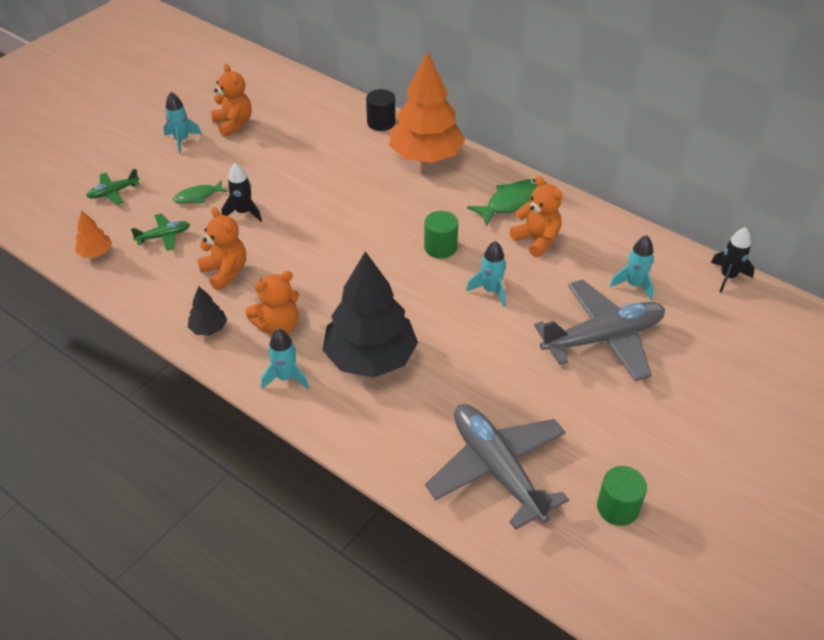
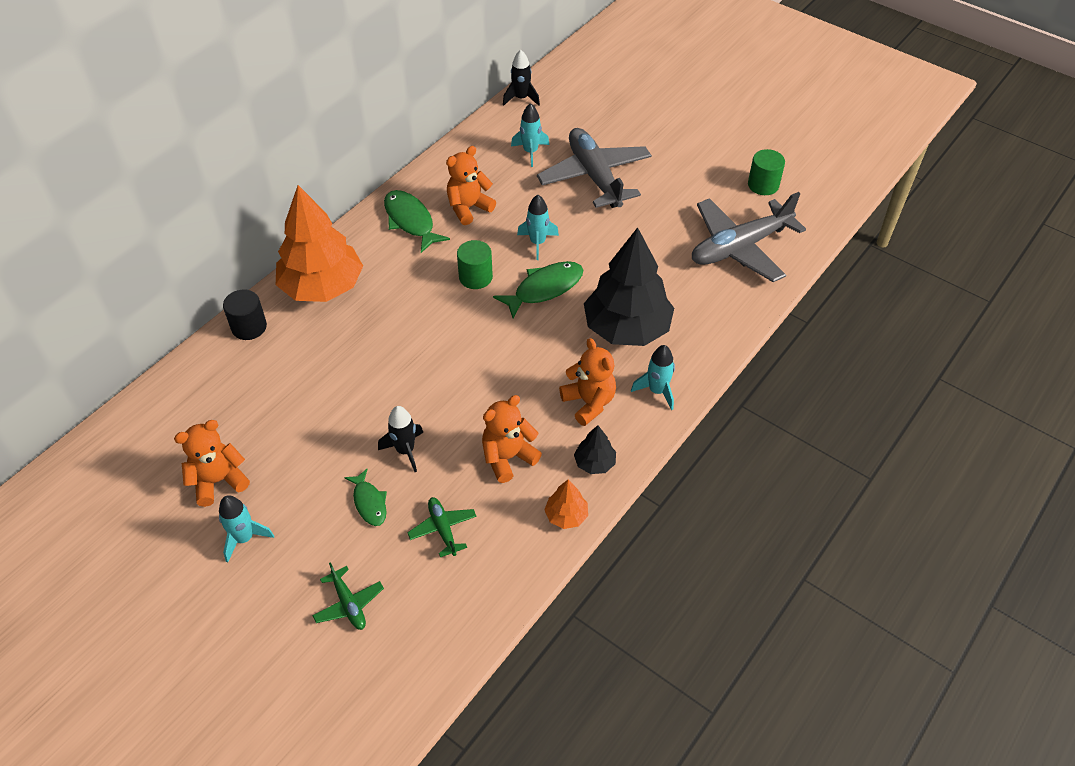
camera: 90 degrees left, 5 degrees up
orange tree [75,210,112,258] -> orange tree moved to [544,480,588,529]
none -> green fish [493,261,583,318]

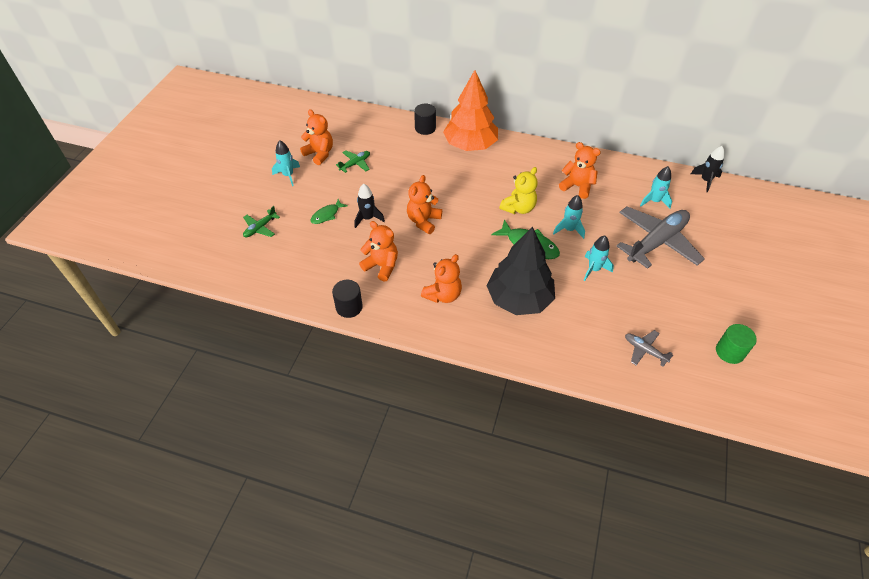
camera: 70 degrees right, 0 degrees up
green fish [384,190,450,253] -> none
green plane [407,497,477,557] -> green plane moved to [336,150,370,173]
green cylinder [457,240,493,289] -> yellow teddy bear [499,167,538,214]
orange tree [544,480,588,529] -> black cylinder [332,280,363,318]
black tree [574,425,616,474] -> none
turquoise rocket [631,345,675,410] -> turquoise rocket moved to [584,236,614,281]
grey plane [692,192,806,282] -> grey plane [625,330,673,367], size x0.45
none -> orange teddy bear [407,175,442,234]

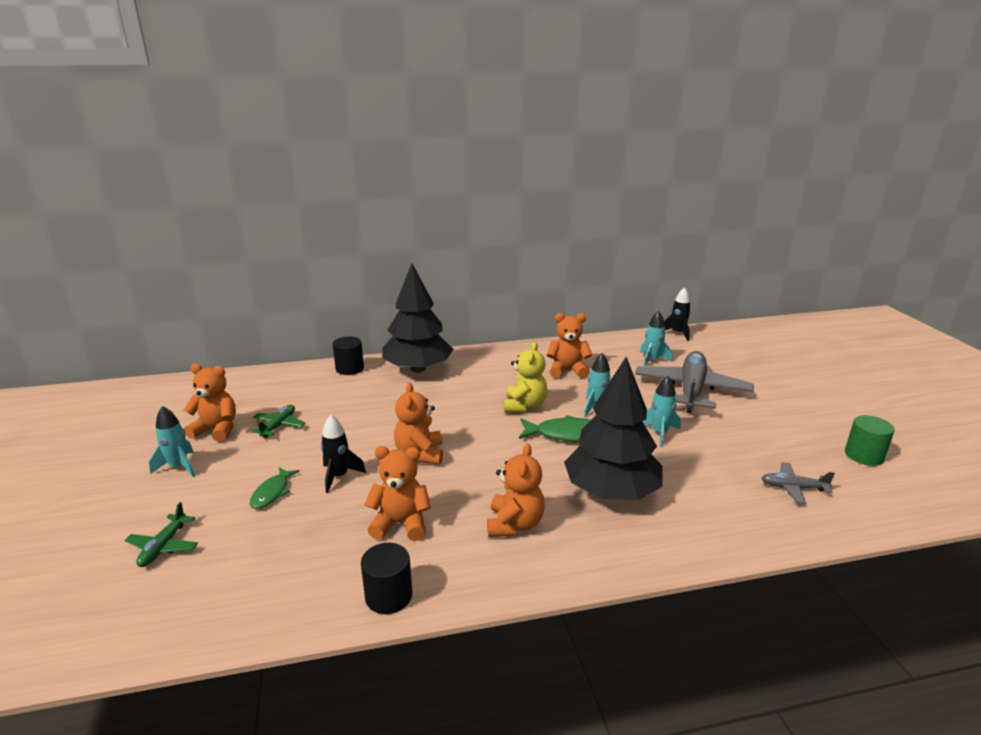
camera: 30 degrees left, 25 degrees down
orange tree [443,70,498,151] -> black tree [382,263,453,373]

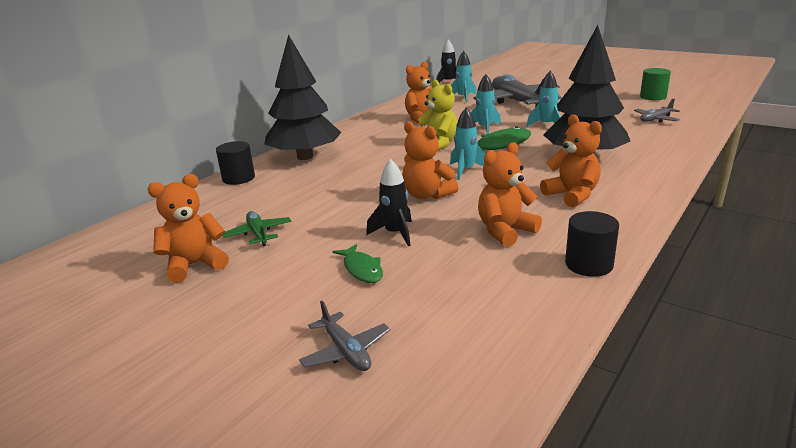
camera: 40 degrees left, 0 degrees up
green plane [125,502,198,567] -> grey plane [299,301,390,371]
turquoise rocket [149,406,195,477] -> turquoise rocket moved to [450,108,485,180]

